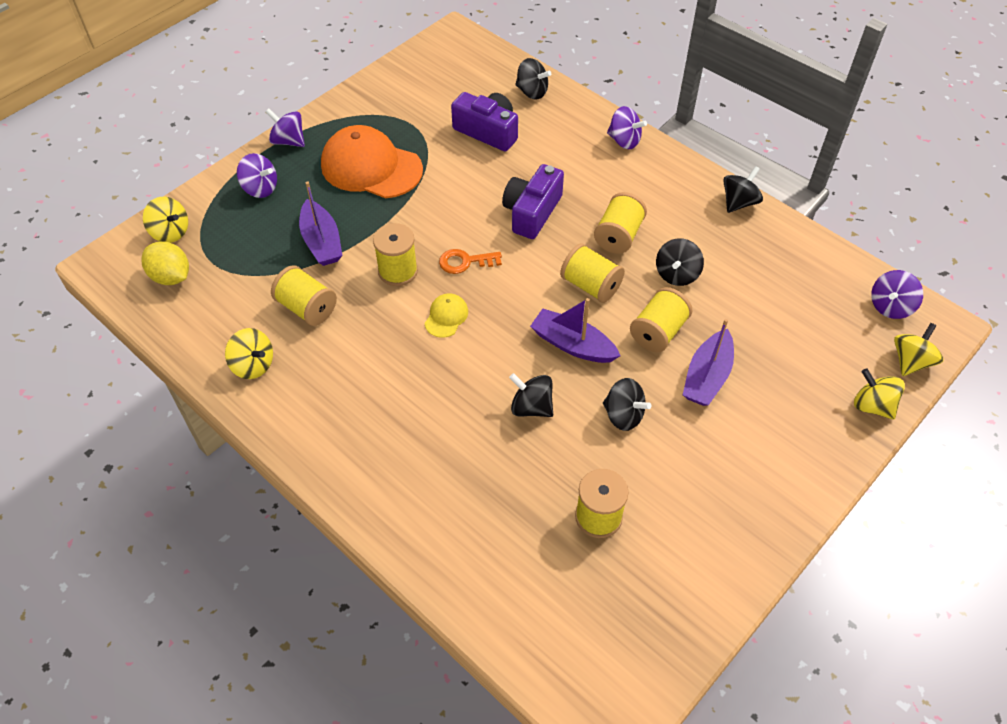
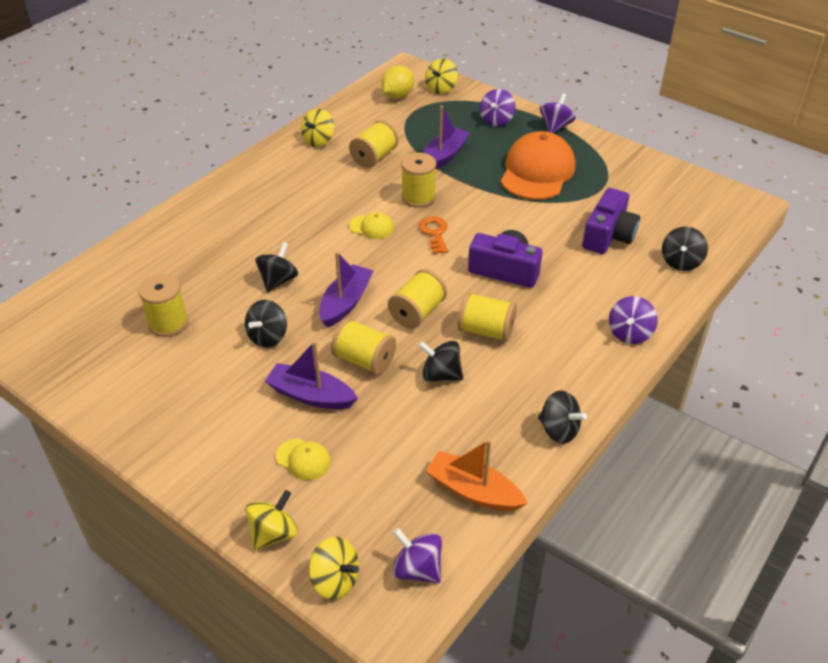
camera: 85 degrees right, 10 degrees down
purple boat [299,181,342,266] -> purple boat turned 150 degrees clockwise [423,105,470,170]
none -> yellow cap [276,438,331,480]
none -> orange boat [426,439,528,511]

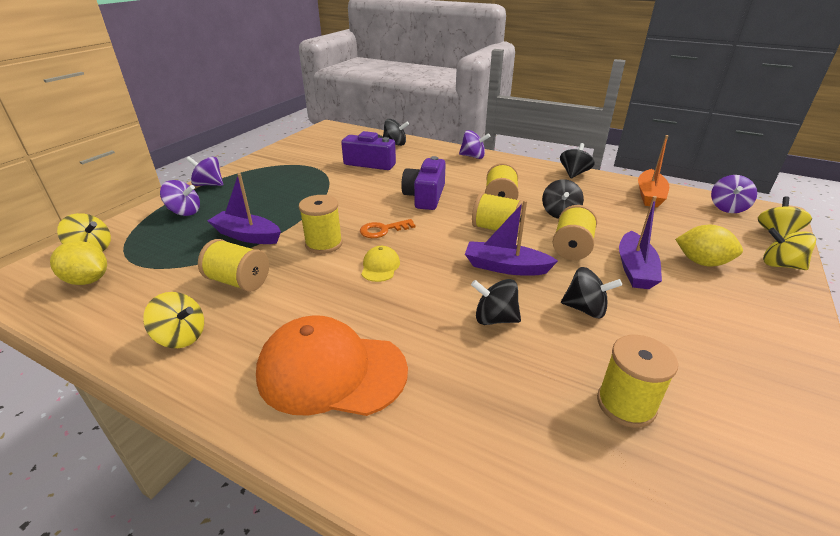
camera: 100 degrees left, 10 degrees down
yellow cap [276,438,331,480] -> yellow lemon [675,225,743,266]
orange cap [501,131,575,200] -> orange cap moved to [256,315,408,416]

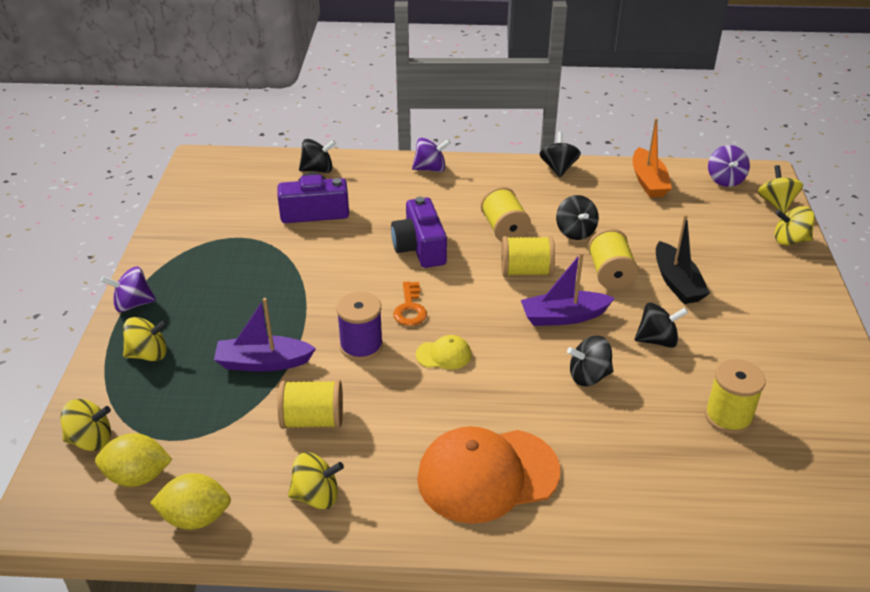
camera: 25 degrees left, 5 degrees up
purple spinning top [160,180,200,216] -> yellow spinning top [123,317,168,361]
yellow spool [299,195,343,254] -> purple spool [336,292,383,361]
orange key [360,219,416,238] -> orange key turned 45 degrees counterclockwise [393,281,427,326]
yellow cap [361,246,400,282] -> yellow cap turned 105 degrees clockwise [416,335,471,369]
purple boat [619,196,662,289] -> black boat [656,214,710,304]
yellow lemon [675,225,743,266] -> yellow lemon moved to [150,473,231,530]

